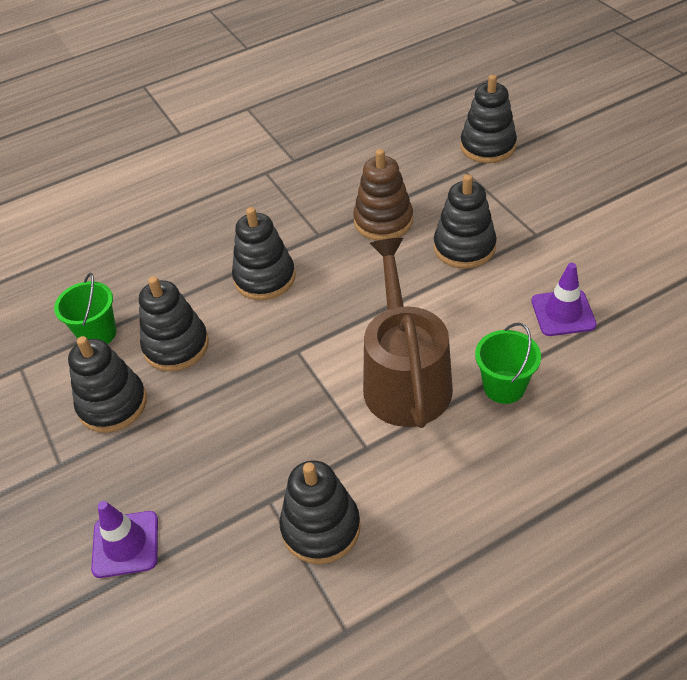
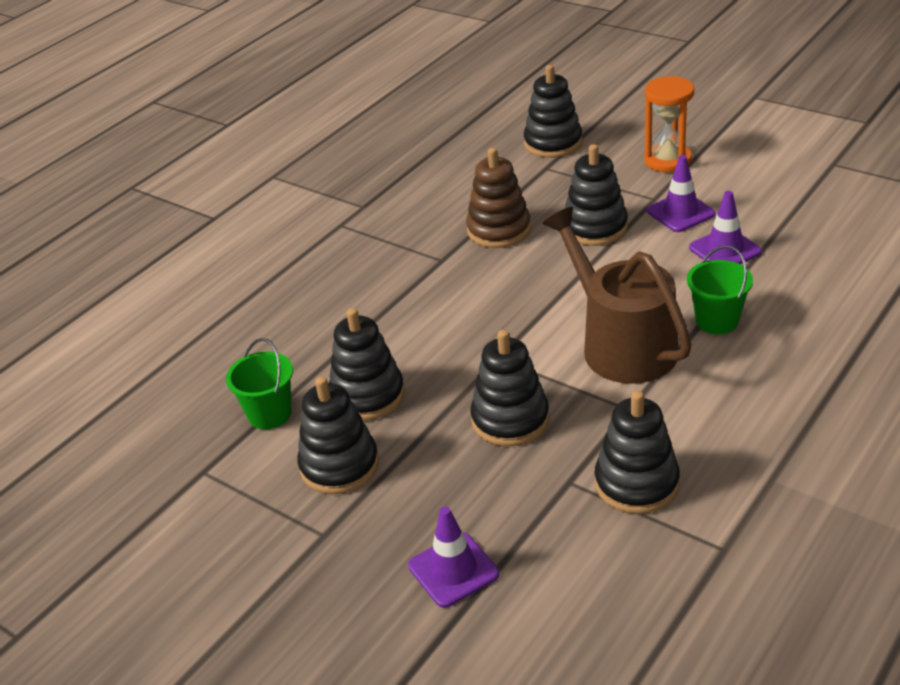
camera: 25 degrees left, 10 degrees down
black stacking toy [232,207,295,300] -> black stacking toy moved to [471,330,549,446]
none -> orange hourglass [644,76,694,172]
none -> purple traffic cone [647,155,716,232]

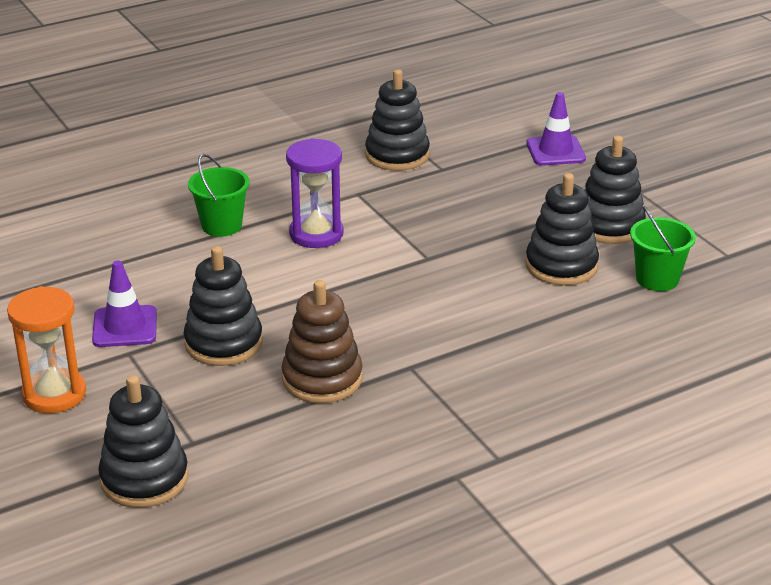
camera: 160 degrees left, 5 degrees down
black stacking toy [471,330,549,446] -> none
brown watering can [543,207,692,384] -> purple hourglass [286,138,343,248]
purple traffic cone [689,191,762,264] -> none

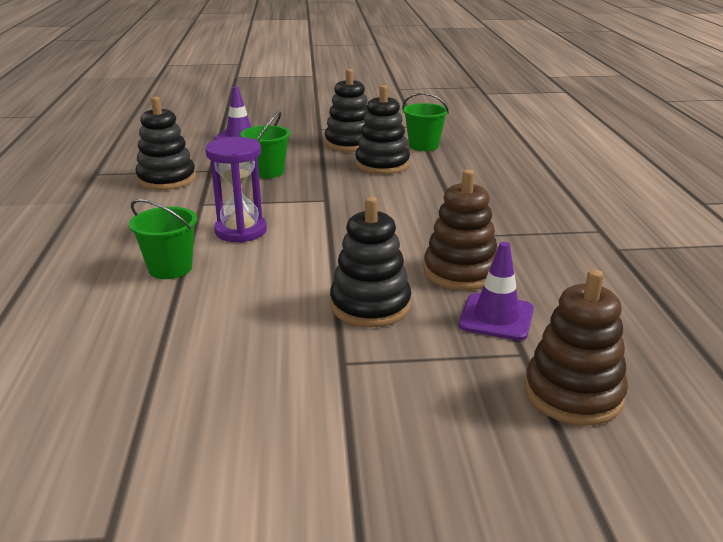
camera: 65 degrees left, 5 degrees down
orange hourglass [7,286,86,413] -> none
purple traffic cone [92,260,157,347] -> purple traffic cone moved to [459,242,534,341]
black stacking toy [98,375,189,508] -> brown stacking toy [525,269,628,426]
none -> green bucket [240,111,290,178]

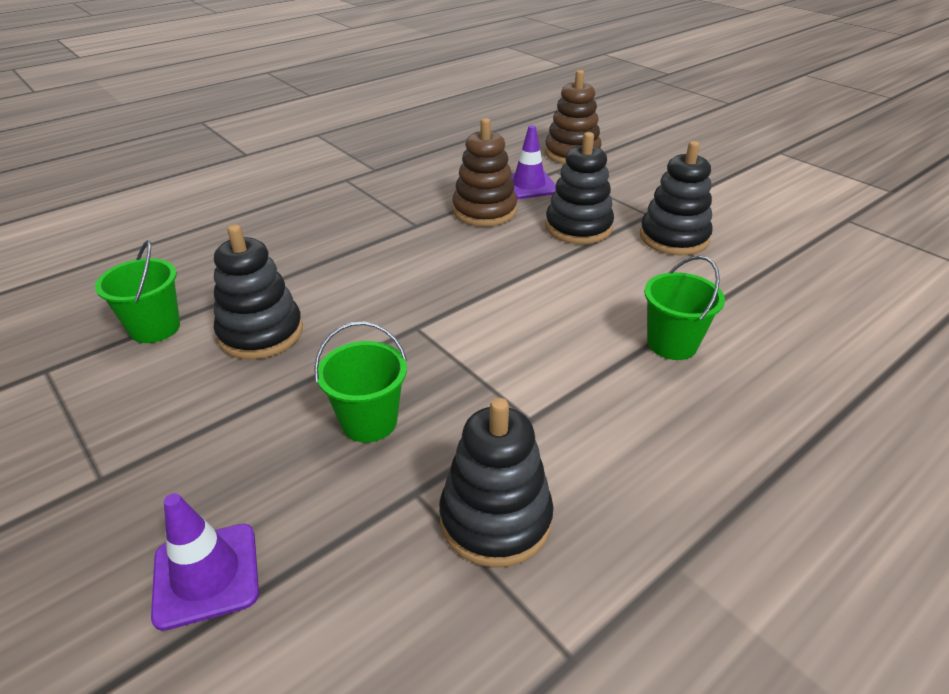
camera: 125 degrees left, 10 degrees up
purple hourglass [205,137,267,243] -> none
black stacking toy [325,69,368,152] -> black stacking toy moved to [640,141,713,255]

